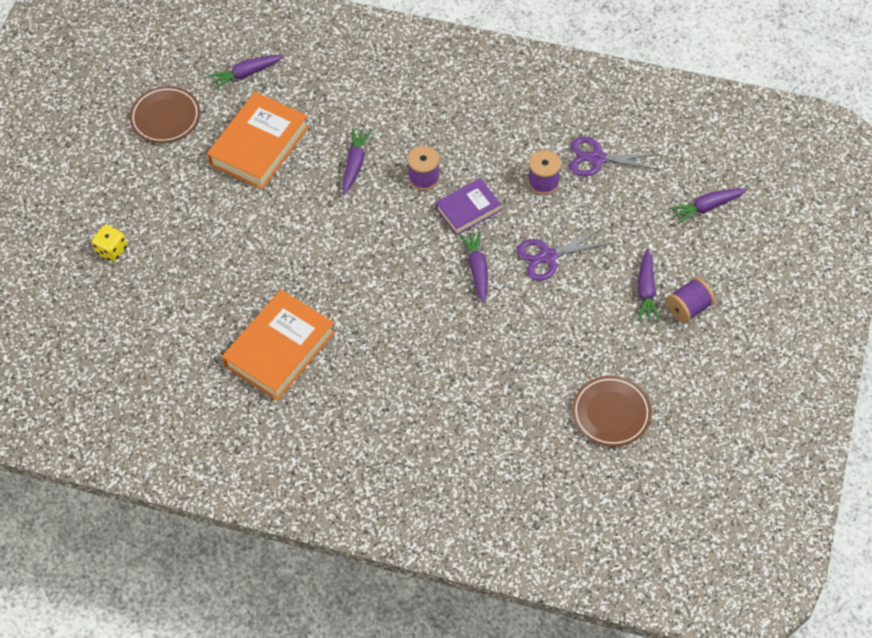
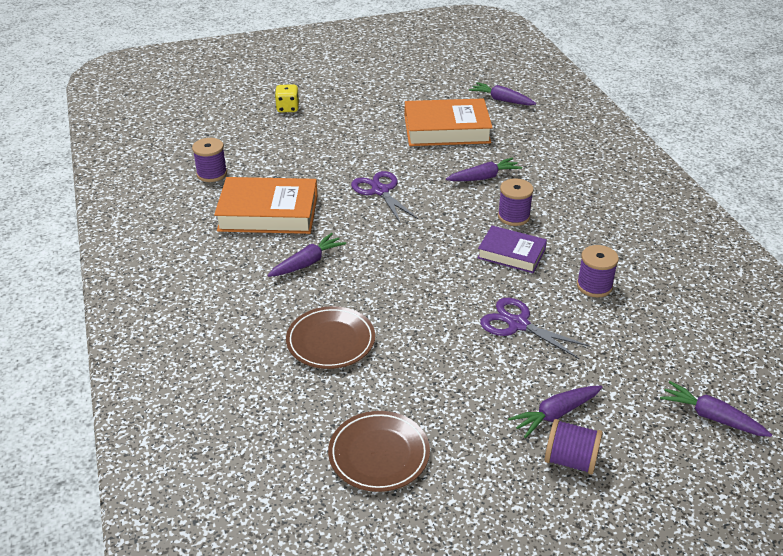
camera: 55 degrees right, 20 degrees down
brown plate [130,86,200,143] -> brown plate moved to [286,306,375,369]
purple carrot [459,231,488,303] -> purple carrot moved to [267,233,346,277]
purple scissors [569,137,659,176] -> purple scissors moved to [351,171,419,224]
none -> purple spool [192,138,227,182]

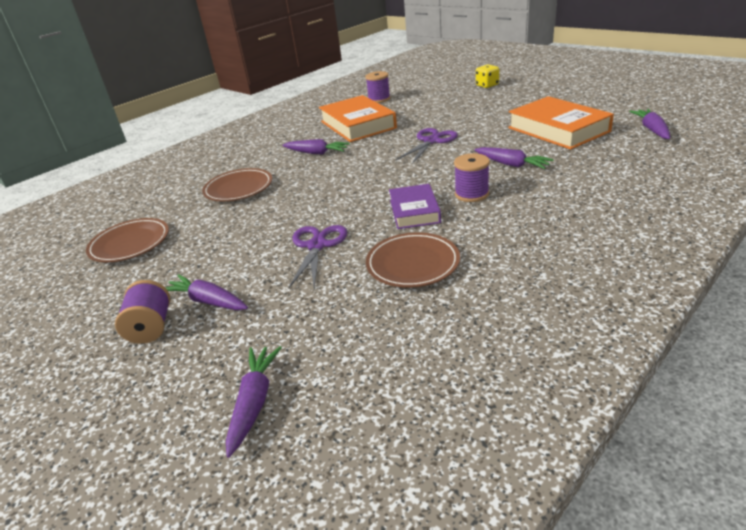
camera: 65 degrees right, 5 degrees down
purple spool [577,245,619,297] -> brown plate [366,232,460,288]

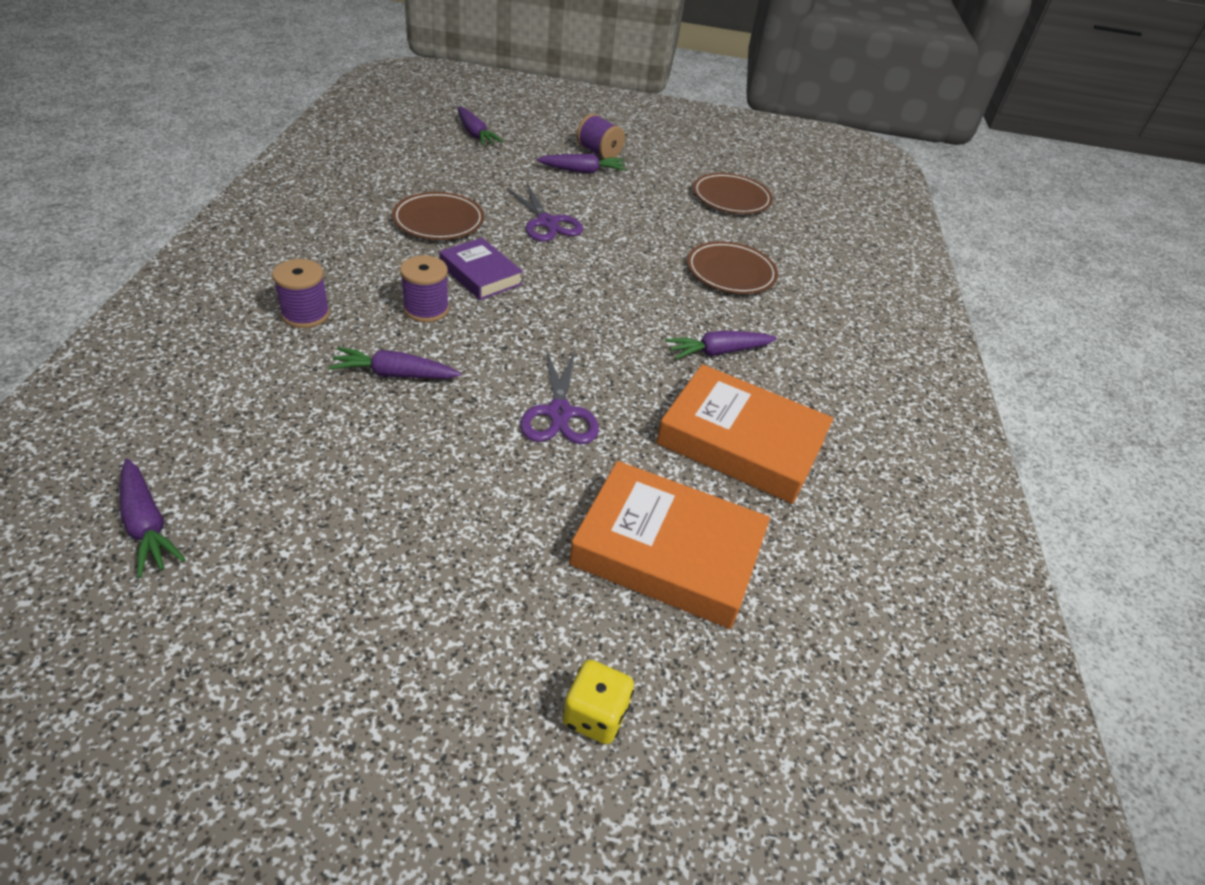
camera: 135 degrees right, 10 degrees up
purple spool [365,71,390,103] -> purple spool moved to [272,259,330,328]
orange book [508,96,614,150] -> orange book moved to [569,461,770,629]

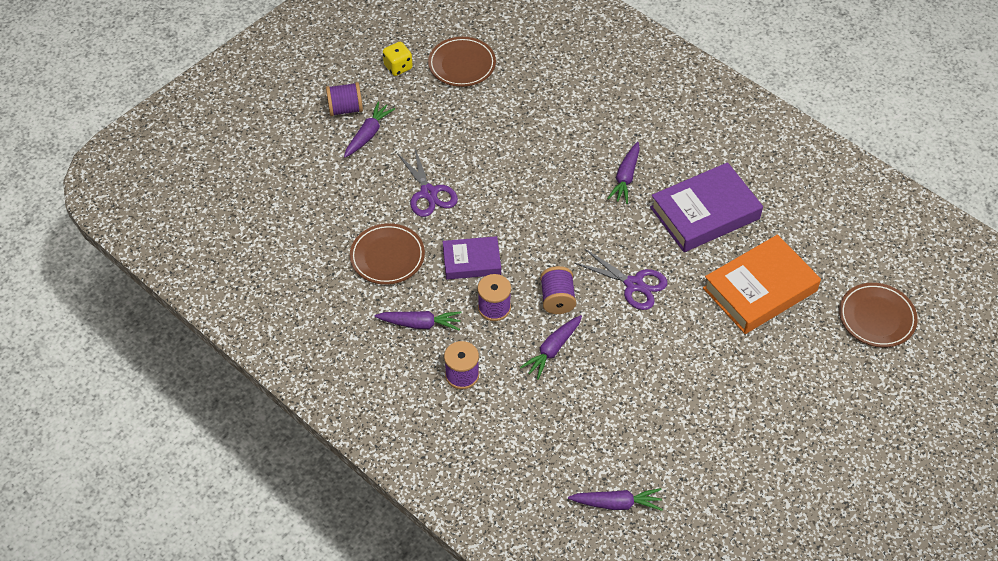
camera: 50 degrees left, 10 degrees up
purple carrot [458,107,503,146] -> purple carrot moved to [375,311,461,331]
purple scissors [506,184,583,242] -> purple scissors turned 60 degrees clockwise [397,146,458,217]
yellow dice [562,660,634,744] -> yellow dice moved to [383,42,413,76]
orange book [656,364,833,504] -> purple book [650,162,763,252]
brown plate [687,241,778,294] -> brown plate moved to [839,283,918,347]
none -> purple spool [540,266,576,314]

